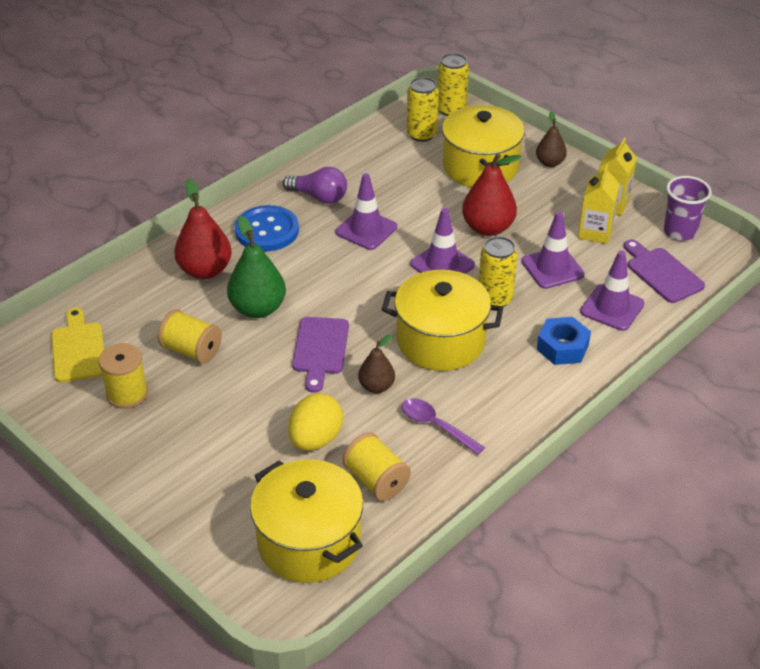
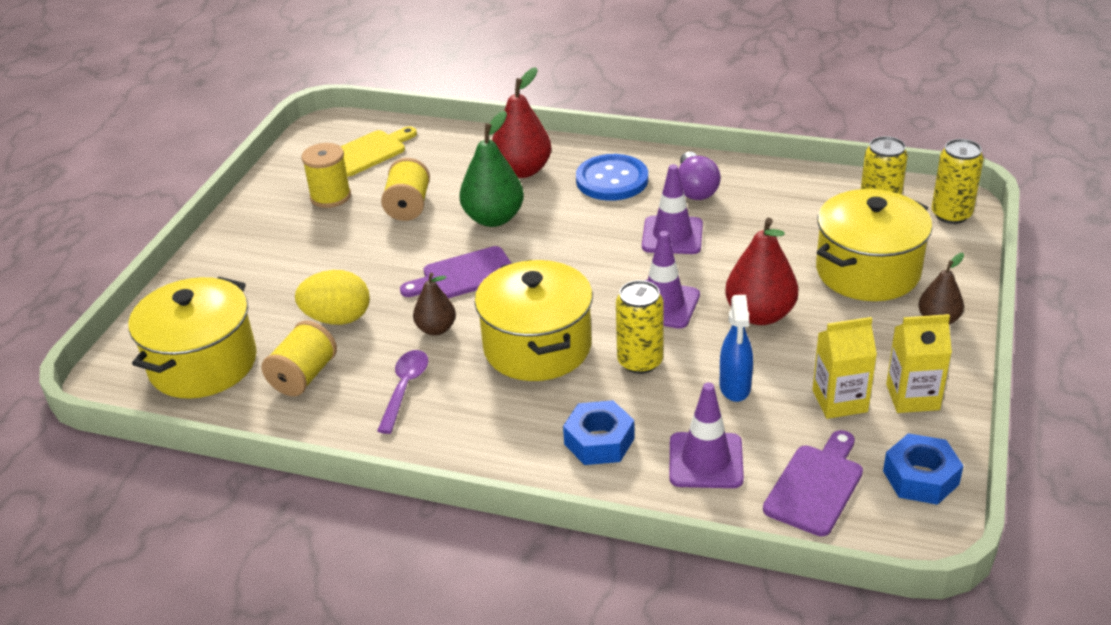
camera: 65 degrees right, 5 degrees down
purple traffic cone [522,211,584,289] -> blue spray bottle [720,295,753,402]
purple cup [664,176,712,241] -> blue nut [883,433,963,505]

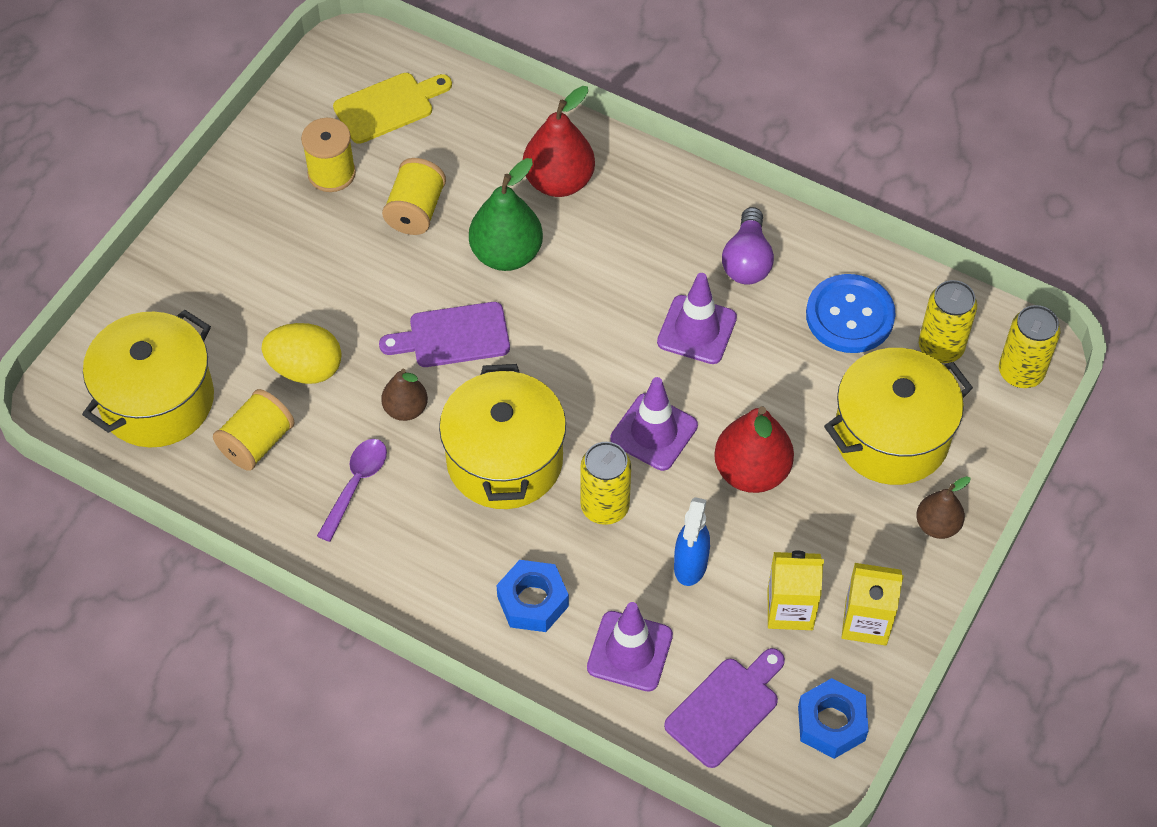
camera: 10 degrees right, 20 degrees up
blue button [576,154,648,201] -> blue button moved to [806,274,896,353]

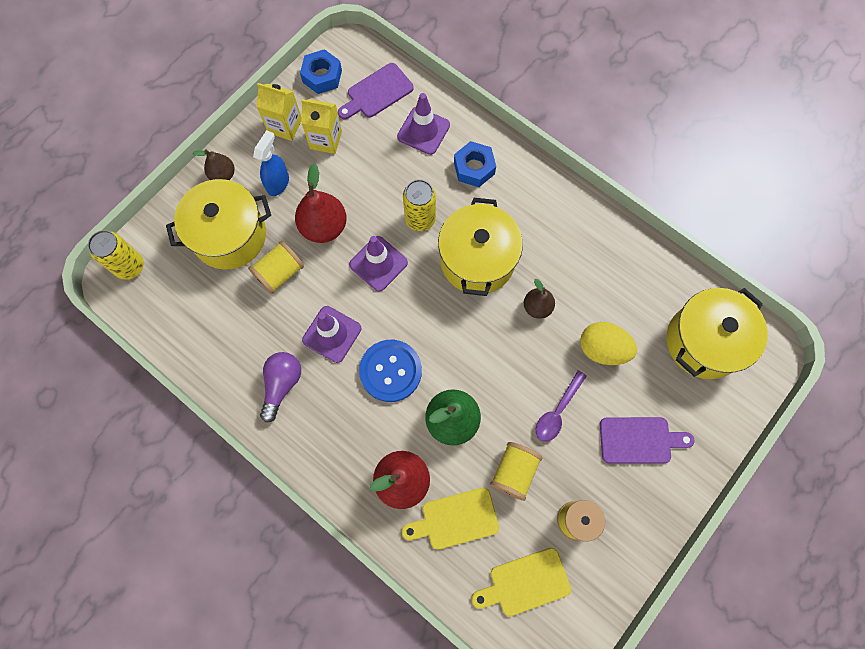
camera: 170 degrees left, 15 degrees up
yellow spool [213,389,295,471] -> yellow spool moved to [248,241,304,294]
purple spoon [317,439,387,542] -> purple spoon moved to [536,370,587,442]
purple cutting board [379,302,510,367] -> purple cutting board moved to [600,417,695,463]
blue spray bottle [674,497,710,586] -> blue spray bottle moved to [253,130,289,196]
blue button [806,274,896,353] -> blue button moved to [359,340,422,402]
yellow can [919,280,977,363] -> none
none -> yellow cutting board [402,488,499,550]

